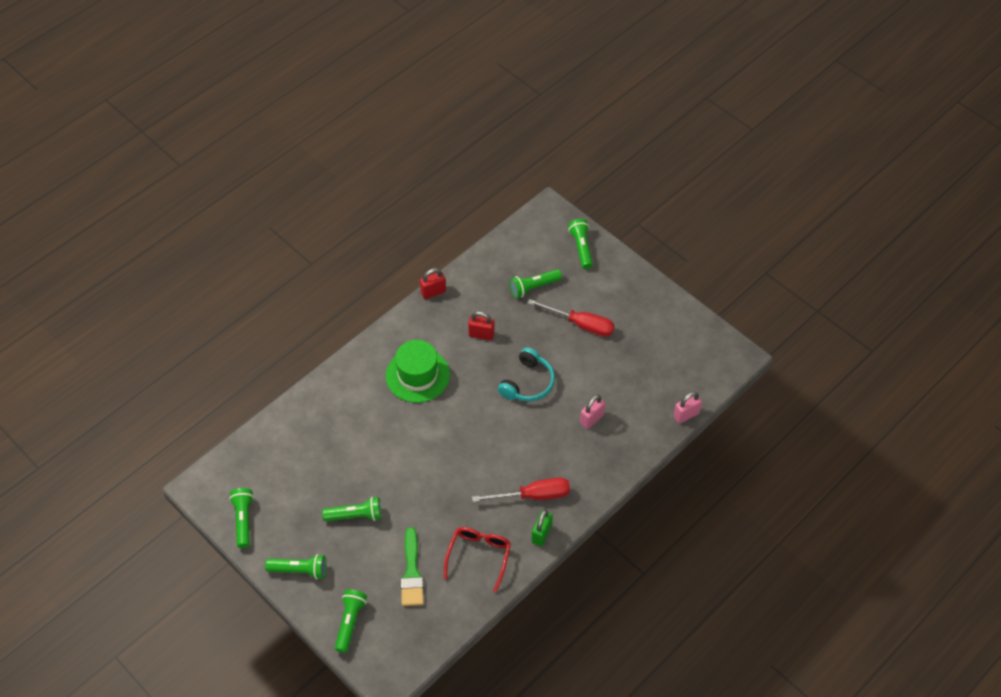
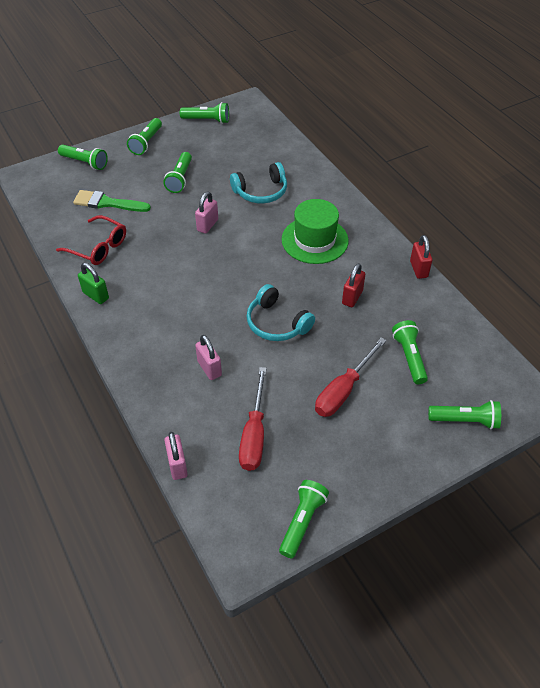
camera: 105 degrees right, 5 degrees down
red screwdriver [472,478,570,502] -> red screwdriver moved to [239,367,267,471]
none -> pink padlock [195,191,218,234]
none -> turquoise headphones [230,162,287,203]
none -> green flashlight [279,480,329,558]

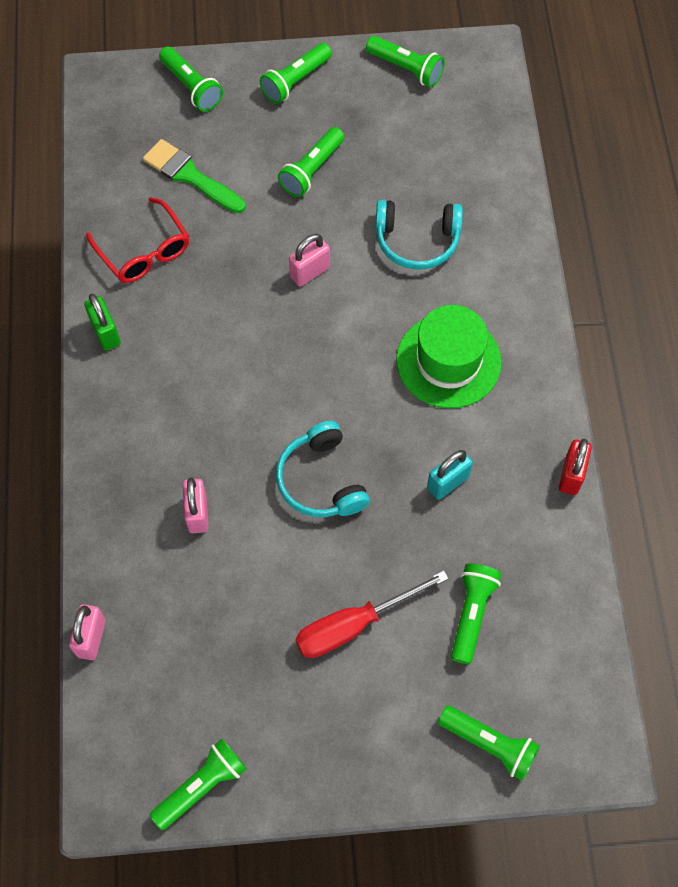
camera: 25 degrees right, 15 degrees up
red screwdriver [239,367,267,471] -> none
red padlock [342,263,365,307] -> turquoise padlock [427,450,473,500]

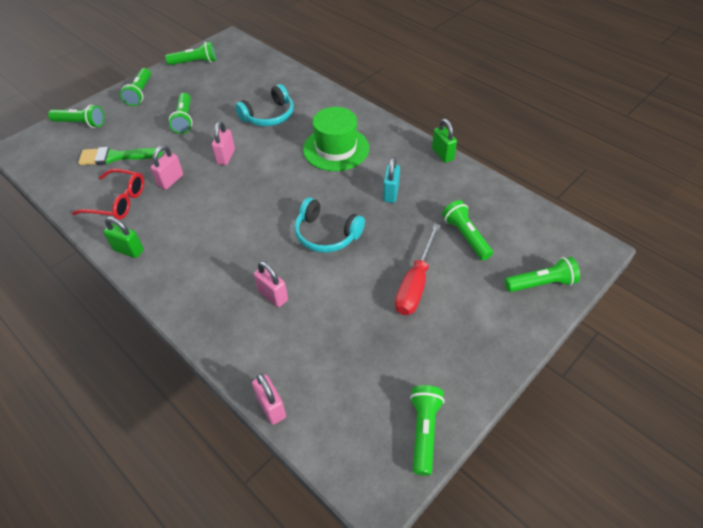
camera: 40 degrees left, 15 degrees down
red padlock [559,439,592,495] -> green padlock [432,118,457,163]
none -> pink padlock [151,145,183,190]

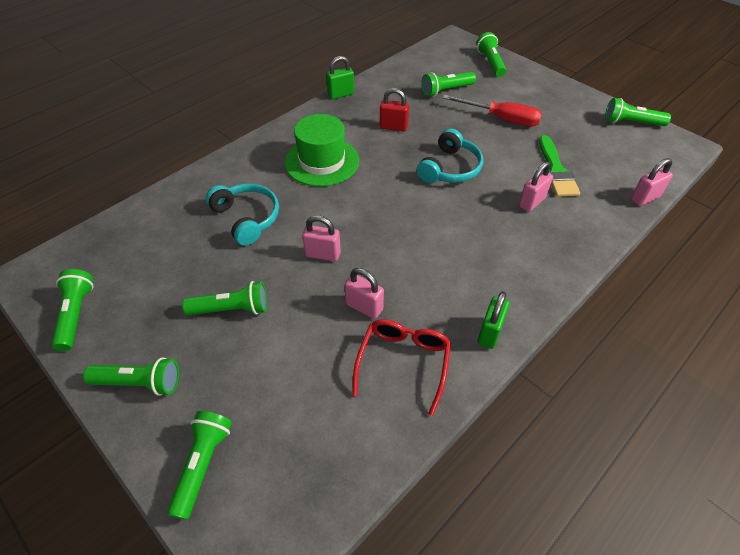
camera: 90 degrees left, 0 degrees up
green brush [78,147,162,165] -> green brush moved to [539,135,580,197]
turquoise padlock [383,157,400,203] -> red padlock [380,88,409,132]

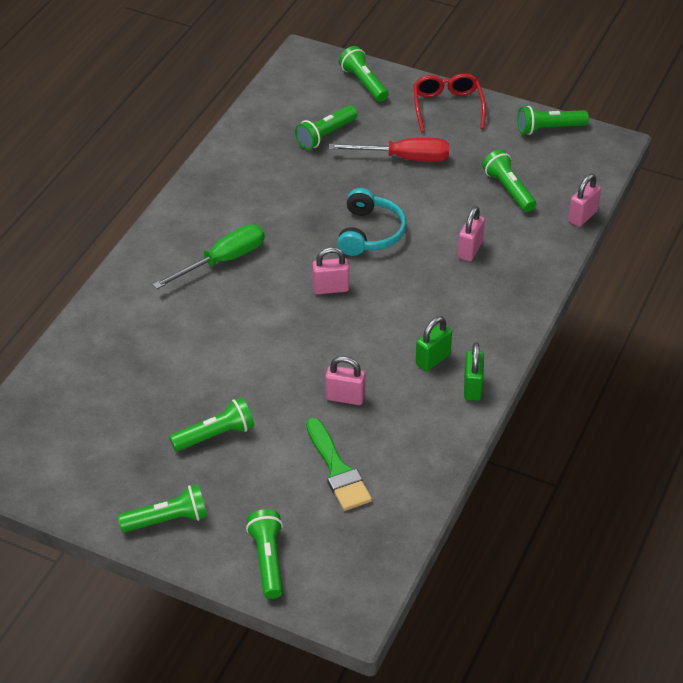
camera: 20 degrees left, 5 degrees down
green flashlight [51,269,93,351] -> green flashlight moved to [482,150,536,212]
turquoise headphones [206,183,279,246] -> none
green hat [285,114,359,187] -> green screwdriver [153,224,265,289]
pink padlock [302,215,341,261] -> pink padlock moved to [312,247,349,294]
green padlock [326,56,354,99] -> green padlock moved to [415,316,452,371]
red glasses [352,319,451,416] -> red glasses moved to [413,73,486,132]
red padlock [380,88,409,132] -> none
green brush [539,135,580,197] -> green brush moved to [306,418,372,511]

